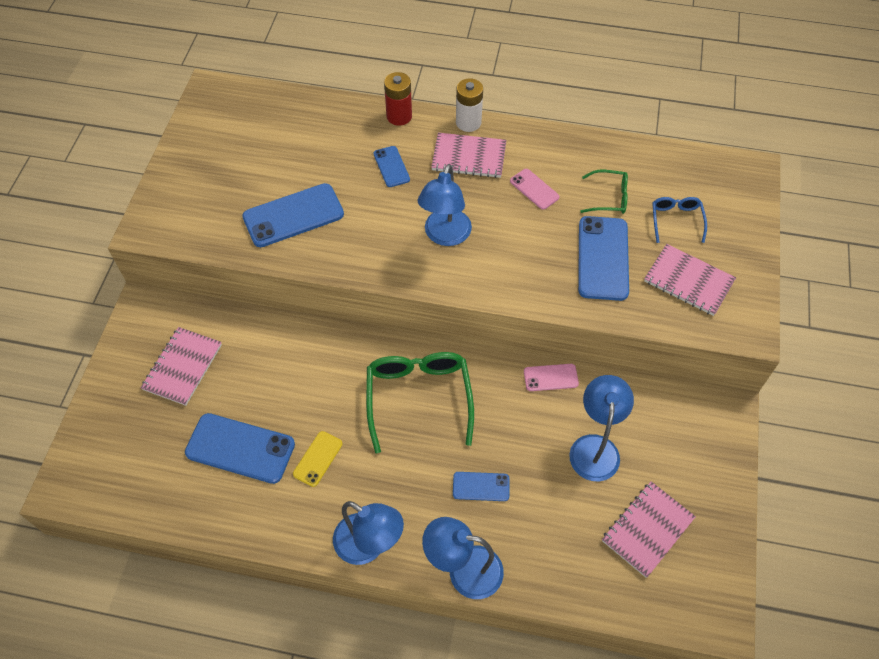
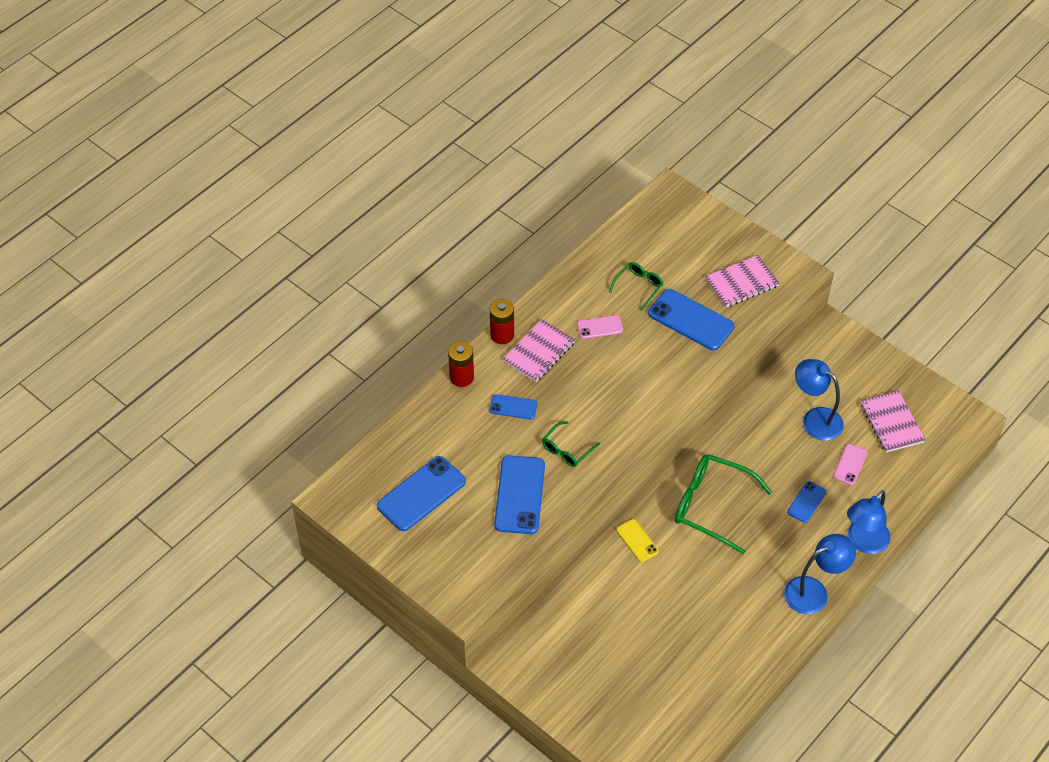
camera: 60 degrees left, 5 degrees down
pink notebook [141,327,222,406] -> none
blue phone [185,413,295,484] -> blue phone moved to [377,456,466,531]
yellow phone [293,431,343,487] -> yellow phone moved to [616,519,659,562]
blue lamp [418,164,472,246] -> none
white battery [456,78,483,132] -> red battery [490,299,514,344]
pink phone [524,364,579,391] -> pink phone moved to [833,444,868,485]
blue glasses [652,197,707,243] -> none
none -> green glasses [542,421,600,467]

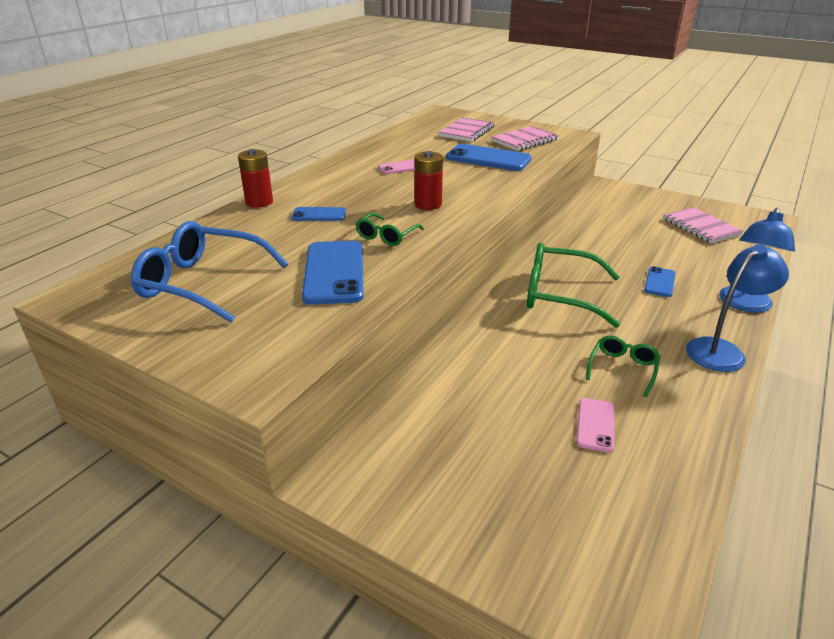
camera: 10 degrees left, 20 degrees down
blue phone [377,456,466,531] -> blue glasses [131,221,288,323]
red battery [490,299,514,344] -> red battery moved to [414,151,443,210]
pink notebook [503,319,575,382] -> pink notebook moved to [438,117,495,142]
green glasses [609,262,663,311] -> green glasses moved to [586,335,661,397]
yellow phone [616,519,659,562] -> none
blue lamp [795,359,844,441] -> none
pink phone [833,444,868,485] -> pink phone moved to [576,398,615,453]

